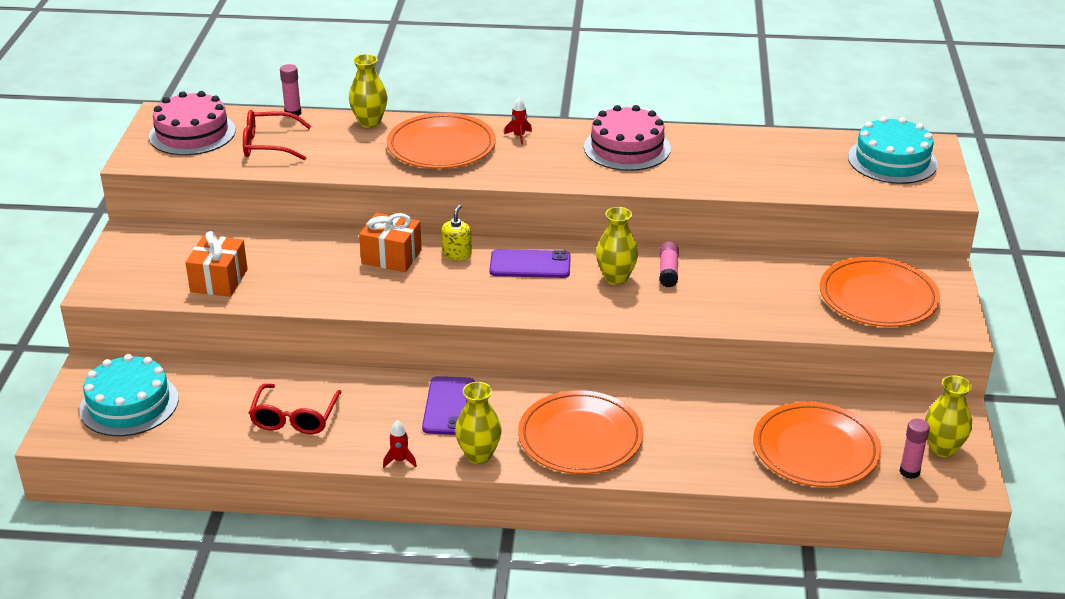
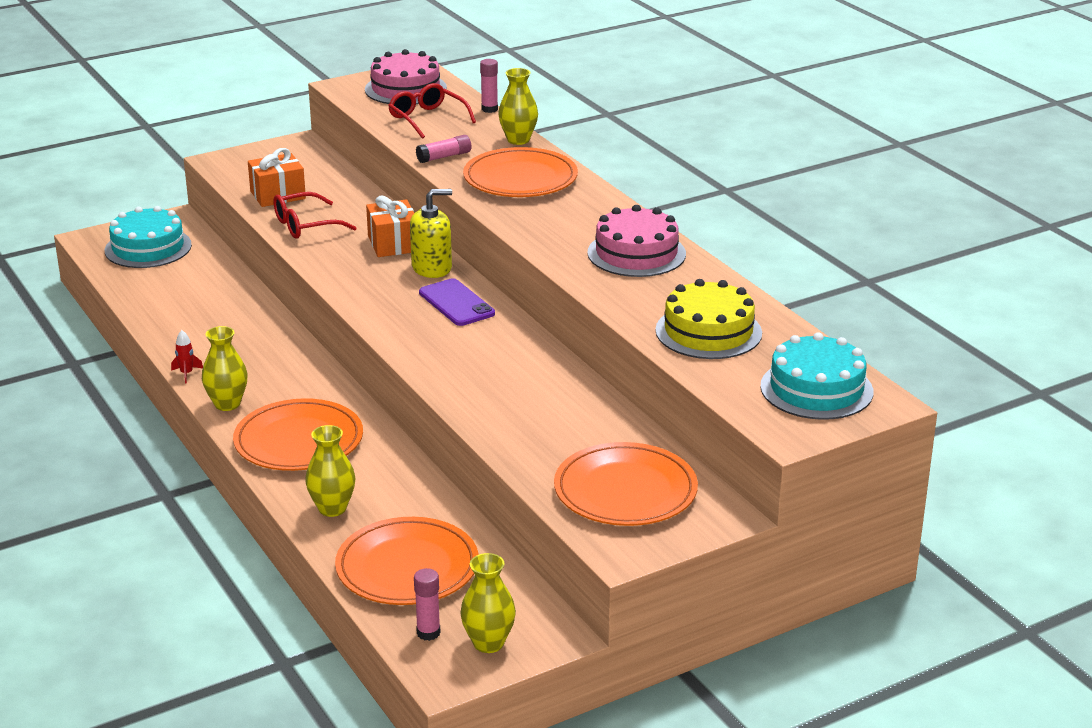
camera: 55 degrees right, 5 degrees down
red glasses [249,384,342,434] -> red glasses moved to [274,192,357,239]
purple phone [422,376,475,435] -> none
yellow soap dispenser [441,205,472,260] -> yellow soap dispenser [410,189,452,278], size x1.60
red rocket [504,97,532,145] -> none
yellow vase [596,207,638,285] -> yellow vase moved to [305,425,355,517]
pink glue stick [659,241,679,288] -> pink glue stick moved to [416,135,471,163]
none -> yellow cake [655,279,762,359]

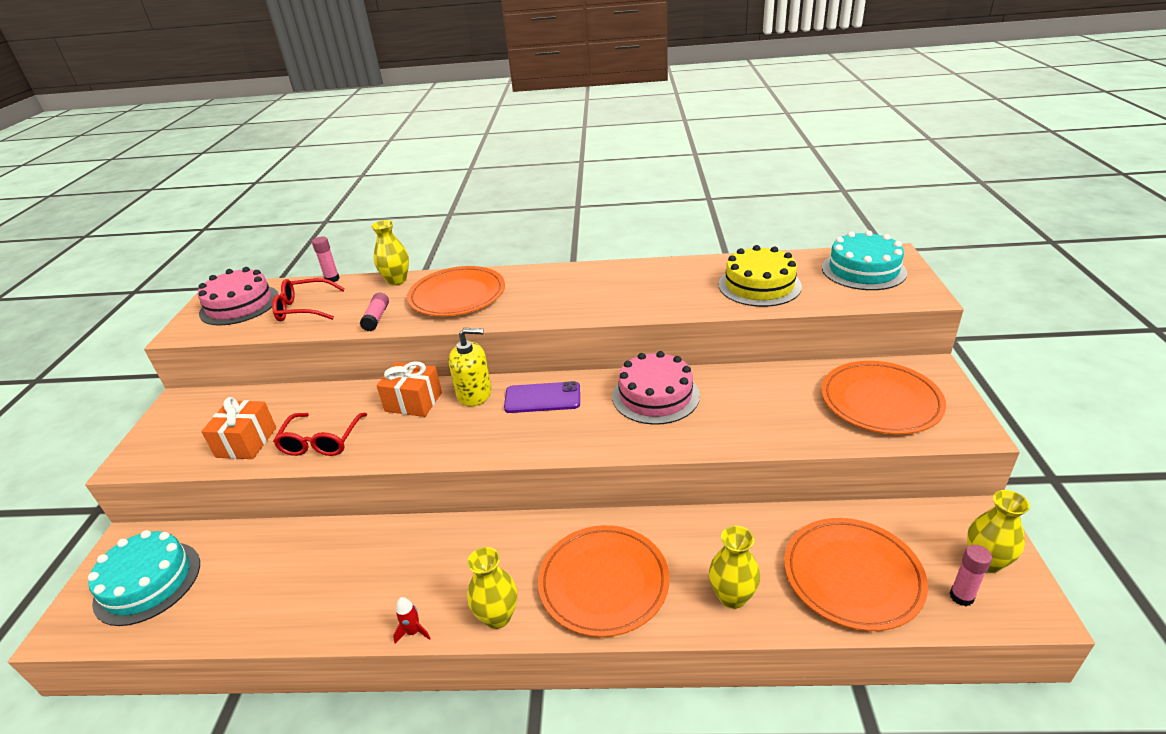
camera: 55 degrees left, 5 degrees up
yellow soap dispenser [410,189,452,278] -> yellow soap dispenser turned 75 degrees clockwise [449,328,492,406]
pink cake [587,205,686,277] -> pink cake moved to [612,351,700,425]

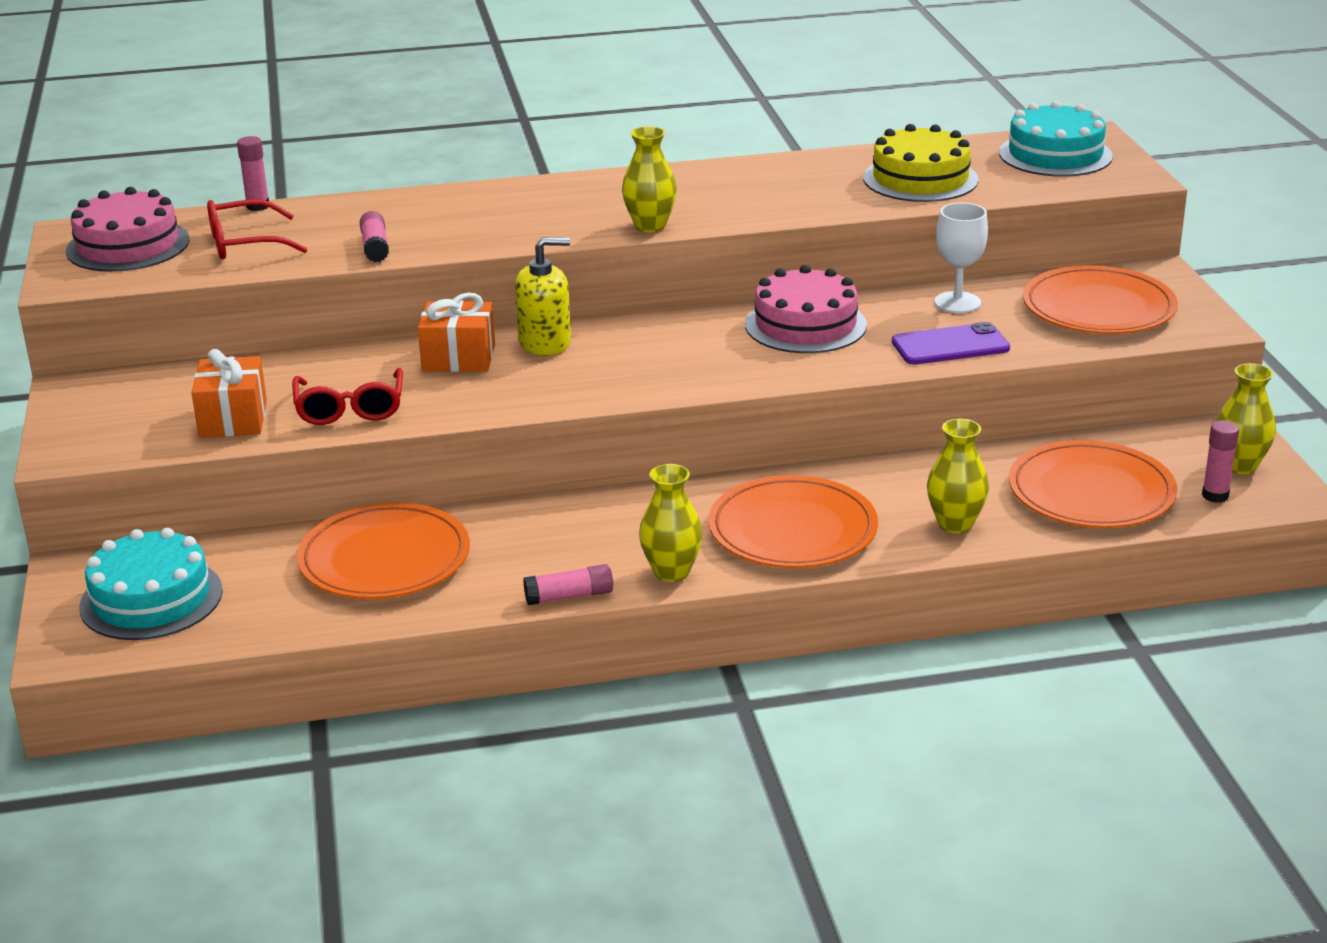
camera: 15 degrees left, 5 degrees down
yellow vase [371,220,409,286] -> yellow vase moved to [622,126,677,233]
red rocket [393,597,431,644] -> pink glue stick [523,564,613,605]
orange plate [407,266,505,316] -> orange plate moved to [297,503,470,599]
purple phone [504,381,580,413] -> purple phone moved to [892,322,1010,365]
none -> white goblet [935,203,988,313]

